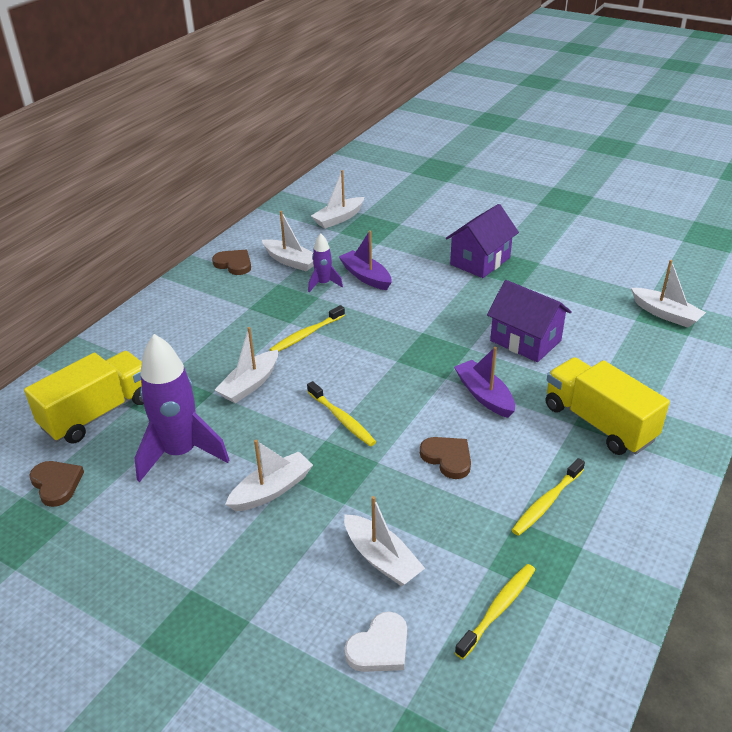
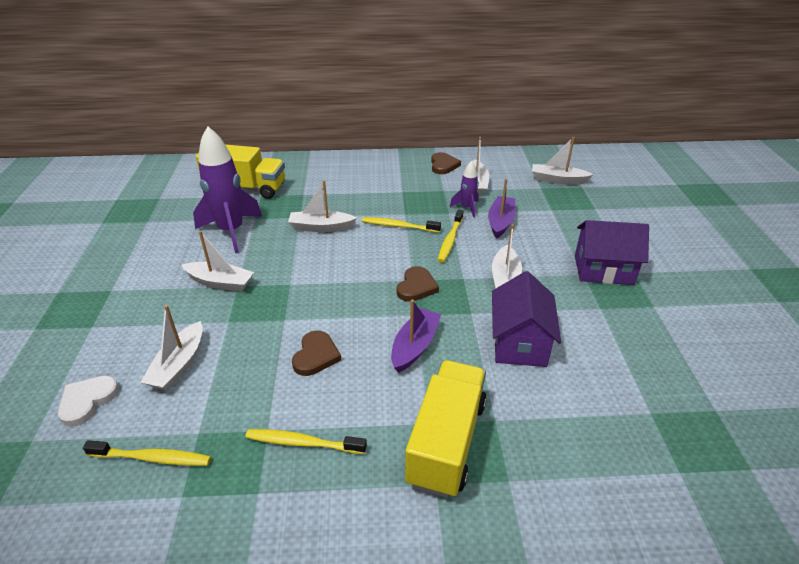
camera: 55 degrees right, 0 degrees up
brown heart [29,461,84,507] -> brown heart moved to [397,266,439,302]
yellow toothbrush [307,381,376,446] -> yellow toothbrush moved to [438,209,463,263]
white heart [344,612,407,672] -> white heart turned 105 degrees clockwise [58,376,119,427]
white boat [631,260,706,328] -> white boat moved to [492,224,522,288]

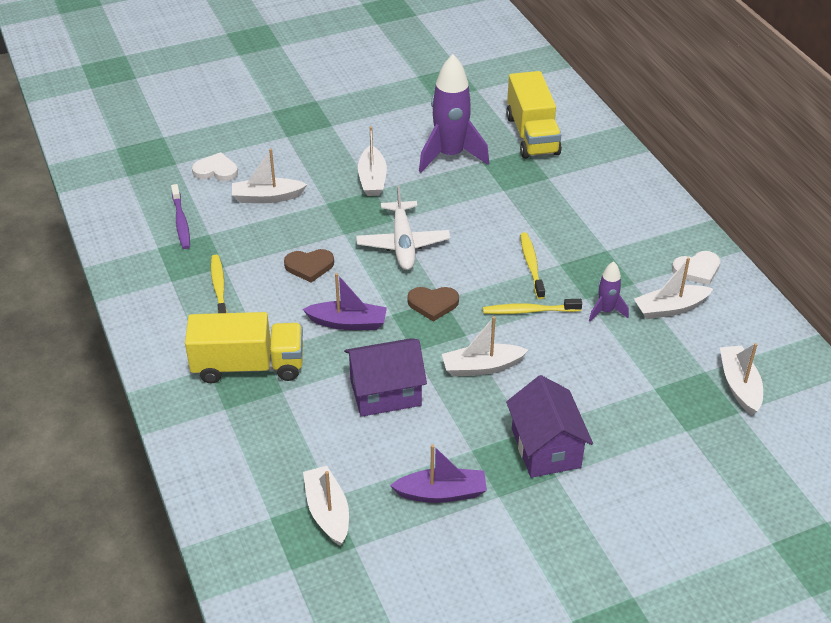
camera: 70 degrees right, 5 degrees up
yellow toothbrush [83,440,211,466] -> purple toothbrush [171,184,190,249]
white boat [288,180,357,232] -> white boat moved to [303,466,349,546]
brown heart [431,152,461,174] -> white heart [672,251,720,285]
purple boat [488,179,516,239] -> purple boat moved to [390,445,487,503]
none -> white plane [356,185,450,270]

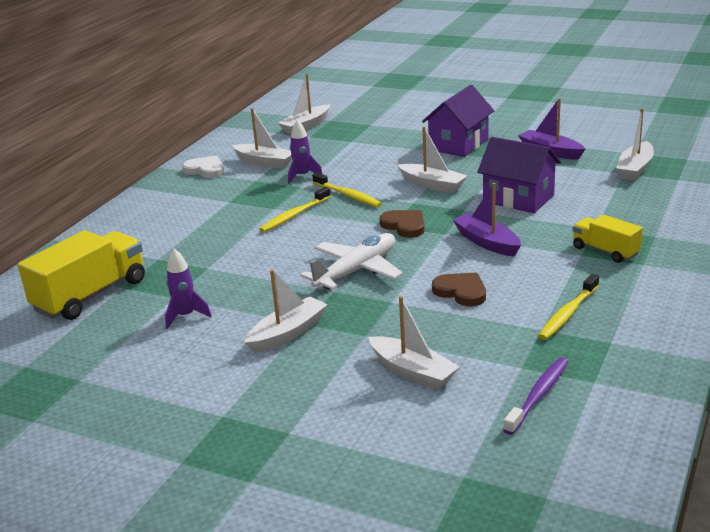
camera: 130 degrees left, 15 degrees down
yellow truck [185,312,303,383] -> yellow truck [573,215,643,263], size x0.57
white heart [192,152,238,181] -> none
purple rocket [419,54,489,173] -> purple rocket [165,249,212,329], size x0.50

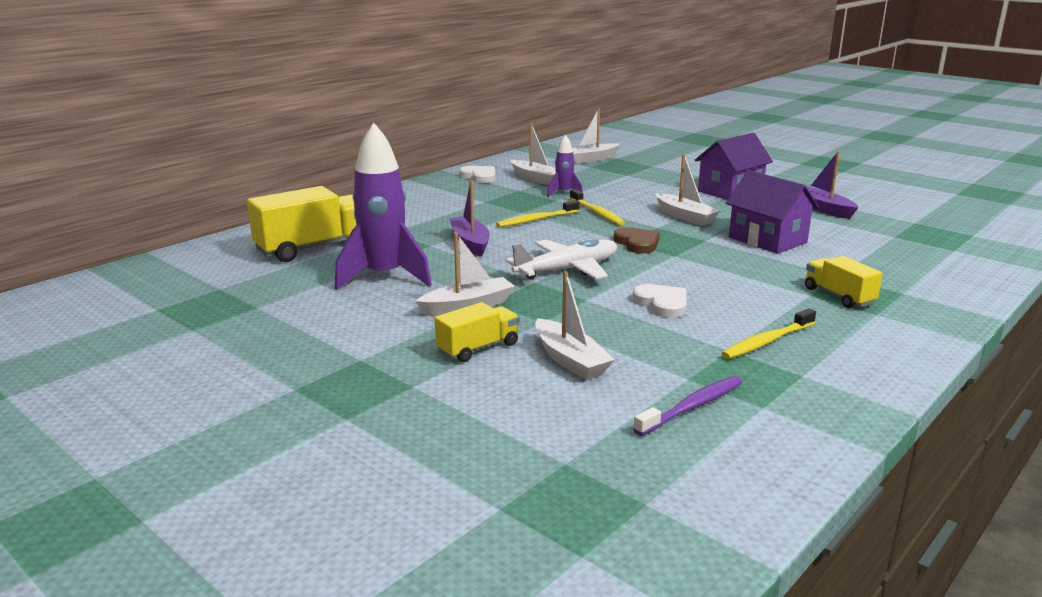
camera: 15 degrees right, 5 degrees down
purple rocket [165,249,212,329] -> purple rocket [335,123,432,290], size x2.01
brown heart [432,273,486,306] -> white heart [632,284,687,318]
purple boat [453,183,521,257] -> purple boat moved to [449,180,490,257]
white boat [616,108,654,181] -> none
none -> yellow truck [435,302,519,362]

